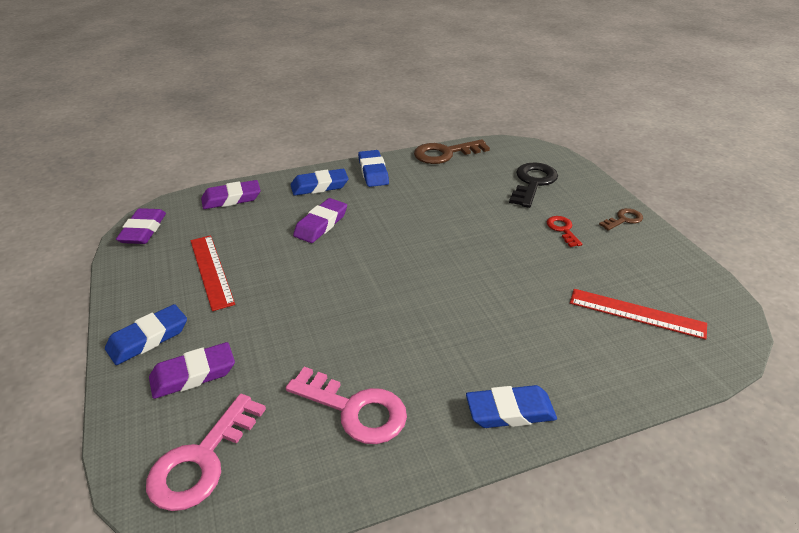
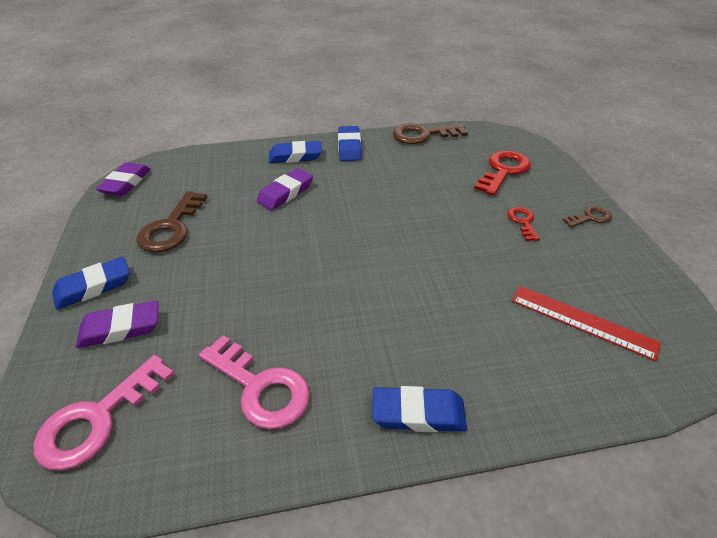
camera: 10 degrees right, 5 degrees up
red ruler [190,235,235,311] -> brown key [136,191,207,252]
purple eraser [201,180,261,209] -> none
black key [509,162,558,208] -> red key [474,151,531,196]

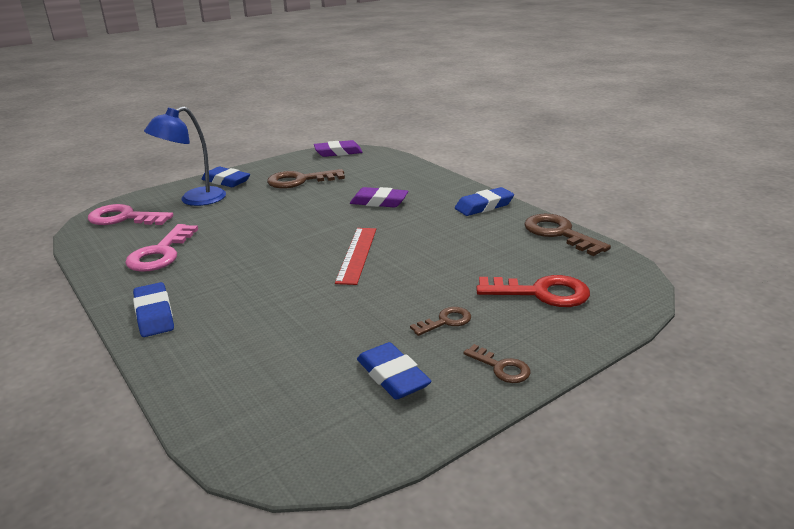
camera: 65 degrees right, 15 degrees down
purple eraser [76,301,159,348] -> blue lamp [144,107,226,206]
blue eraser [269,141,322,163] -> blue eraser moved to [357,342,432,400]
red key [507,207,540,241] -> brown key [410,307,471,336]
red ruler [512,286,661,361] -> red ruler moved to [335,228,376,285]

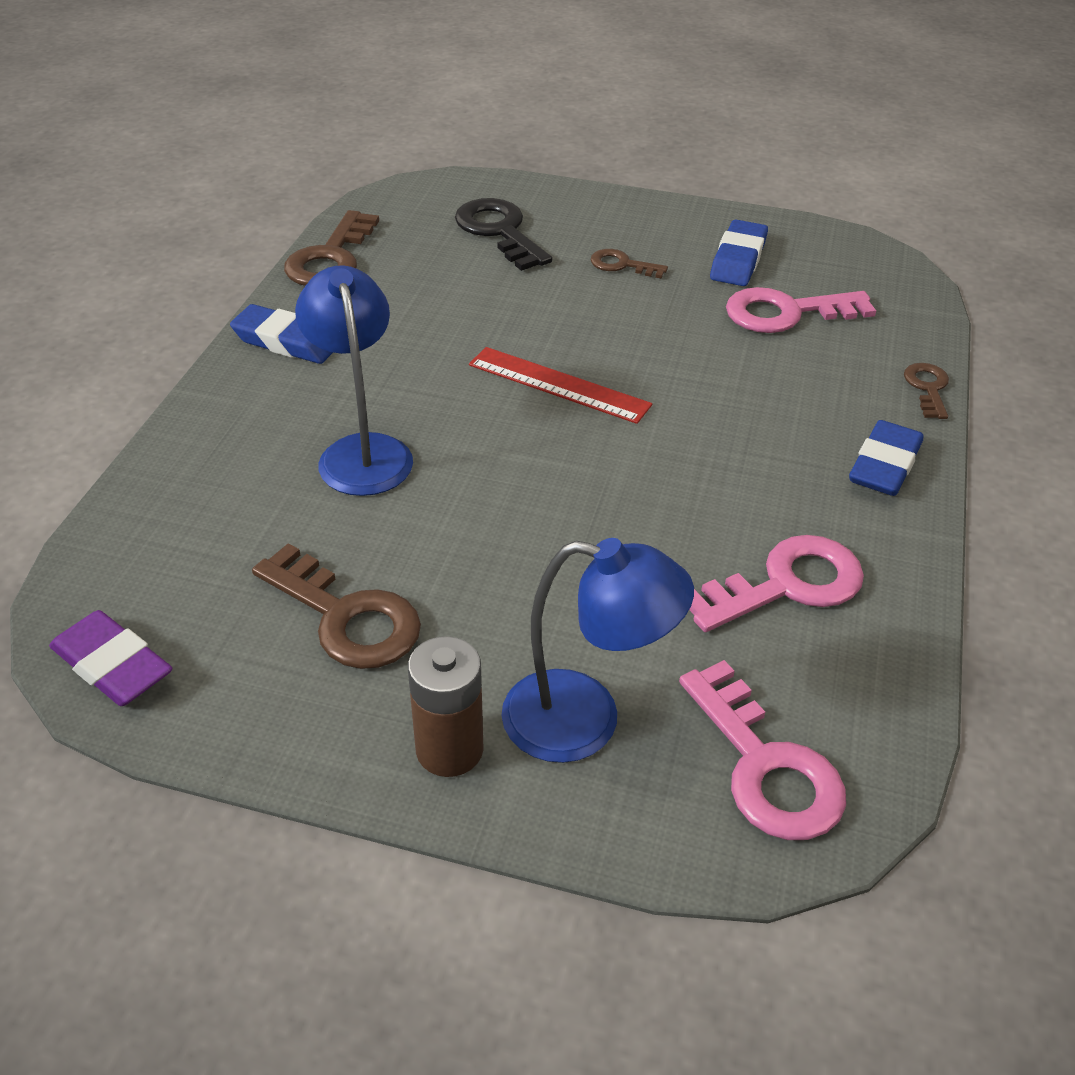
camera: 130 degrees left, 15 degrees up
blue eraser [202,167,250,187] -> brown battery [408,636,484,777]
red ruler [335,228,376,285] -> red ruler turned 60 degrees clockwise [469,347,652,424]
purple eraser [350,187,408,207] -> blue lamp [295,265,413,496]
brown key [463,344,531,383] -> brown key moved to [904,363,949,419]
red key [476,275,590,307] -> black key [455,198,552,271]
none -> pink key [726,287,876,333]

